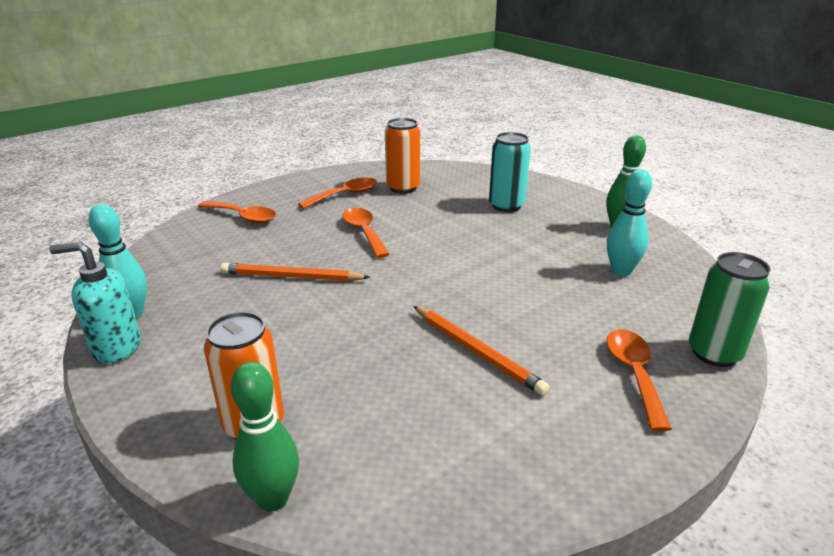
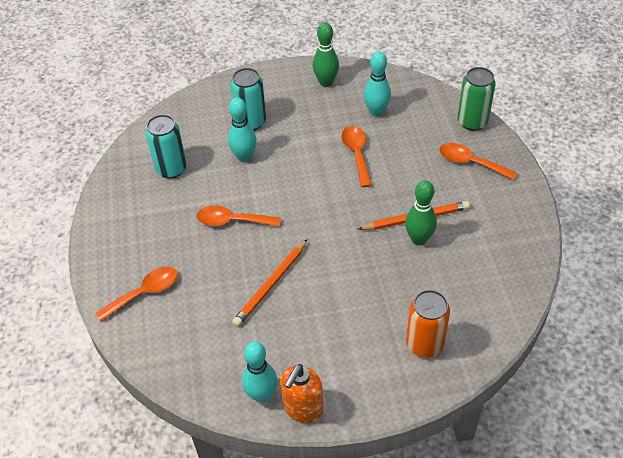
camera: 60 degrees left, 20 degrees up
turquoise soap dispenser [49,241,141,364] -> orange soap dispenser [280,364,323,423]
green bowling pin [231,362,299,512] -> green bowling pin moved to [405,180,437,245]
orange spoon [298,177,377,209] -> orange spoon moved to [341,126,372,187]
orange can [385,118,420,194] -> turquoise can [146,114,187,178]
none -> turquoise bowling pin [228,97,257,162]

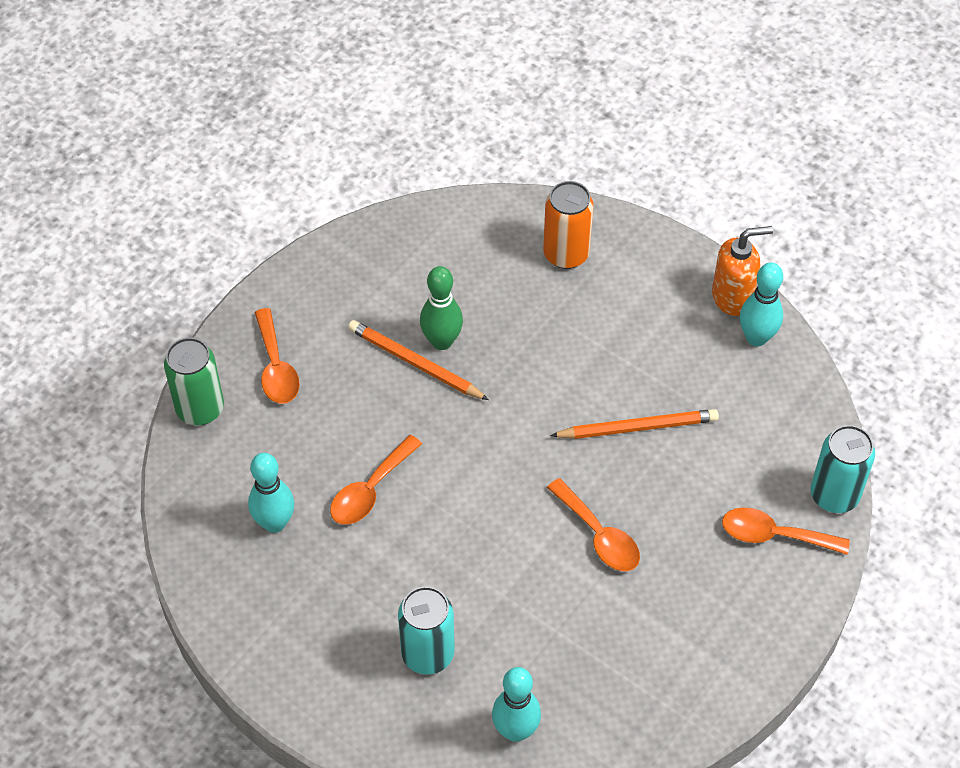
camera: 135 degrees left, 5 degrees up
turquoise can [146,114,187,178] -> turquoise can moved to [811,425,875,513]
turquoise bowling pin [228,97,257,162] -> turquoise bowling pin moved to [492,667,541,742]
green bowling pin [313,22,339,87] -> none

